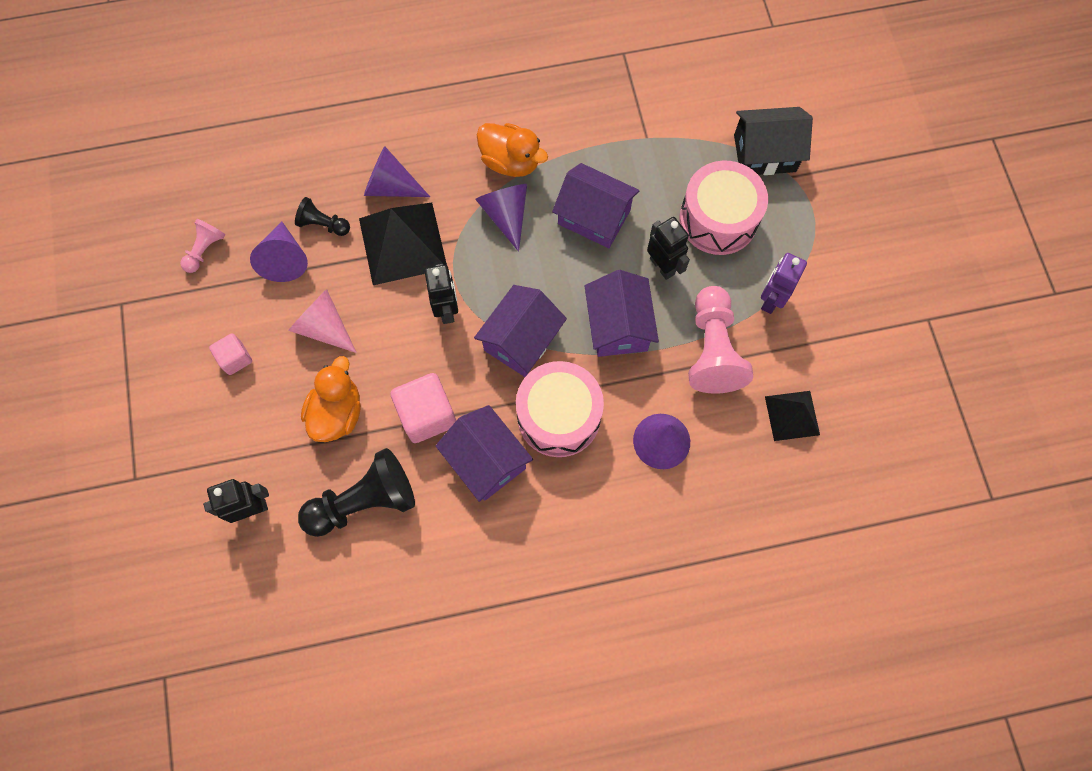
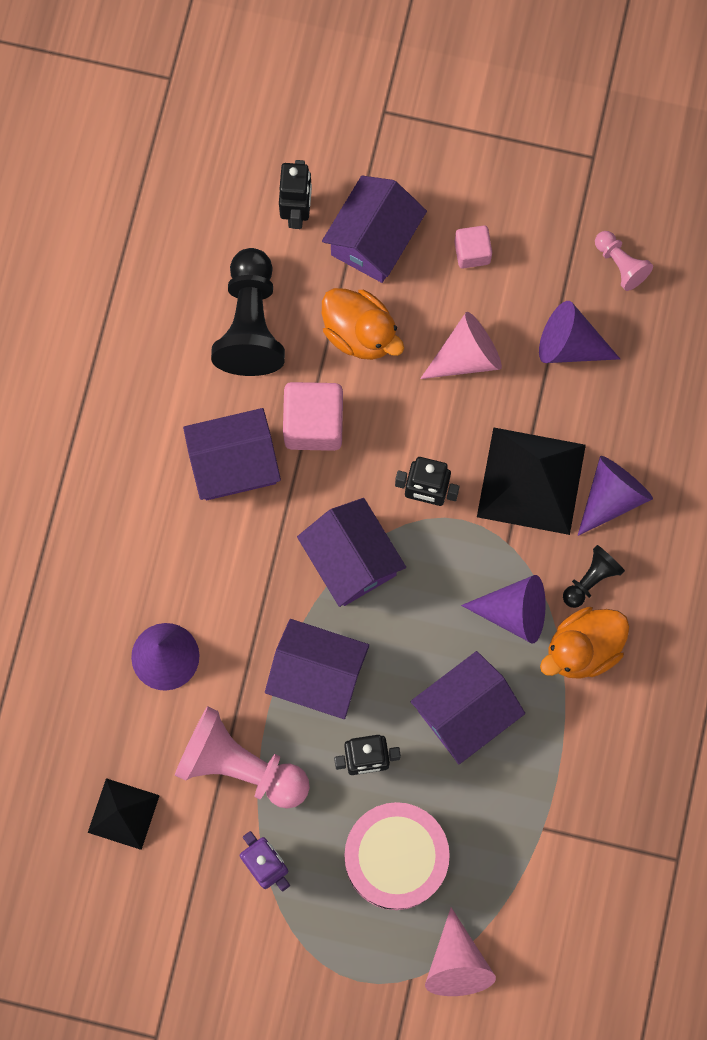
camera: 115 degrees right, 5 degrees up
black pawn [295,197,350,236] -> black pawn moved to [563,545,625,608]
pink drum [516,361,604,457] -> none
black house [734,107,813,175] -> pink cone [425,907,496,996]
none -> purple house [322,176,427,283]

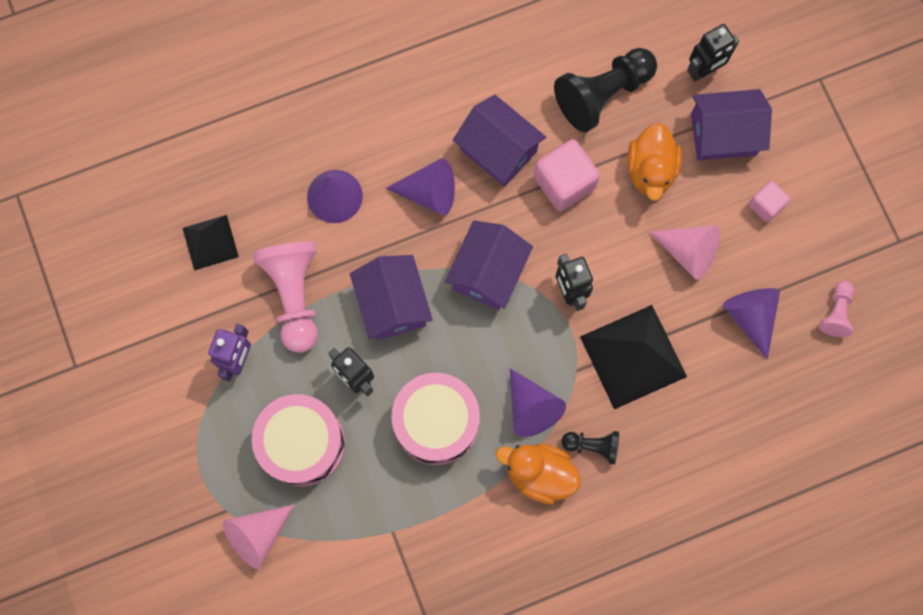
camera: 55 degrees right, 0 degrees up
purple house [410,651,525,764] -> pink drum [392,373,480,465]
purple cone [578,456,653,536] -> purple cone moved to [386,158,455,215]

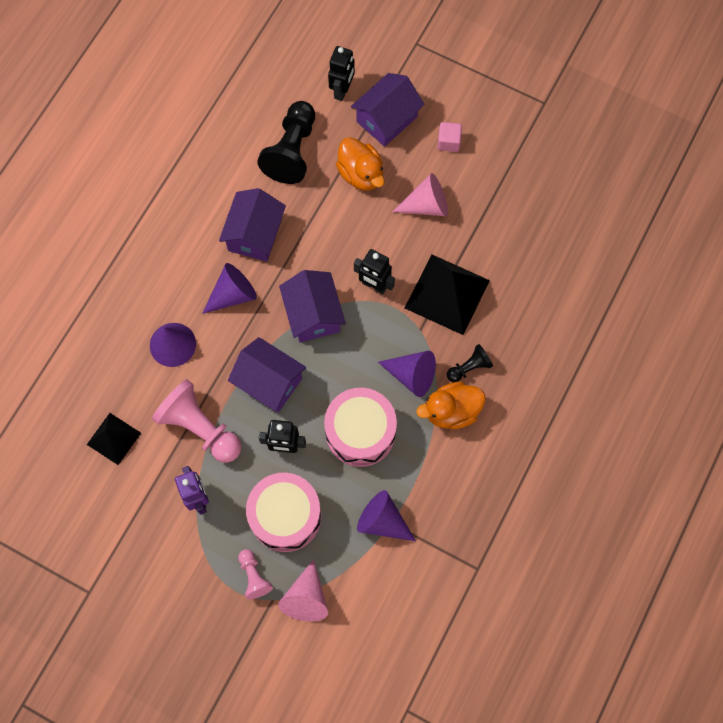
camera: 40 degrees left, 5 degrees down
purple house [453,95,546,187] -> purple house turned 75 degrees counterclockwise [219,188,286,262]
pink cube [534,139,600,211] -> none
purple cone [723,288,780,359] -> purple cone moved to [357,490,416,541]
pink pawn [819,281,854,337] -> pink pawn moved to [238,549,273,599]

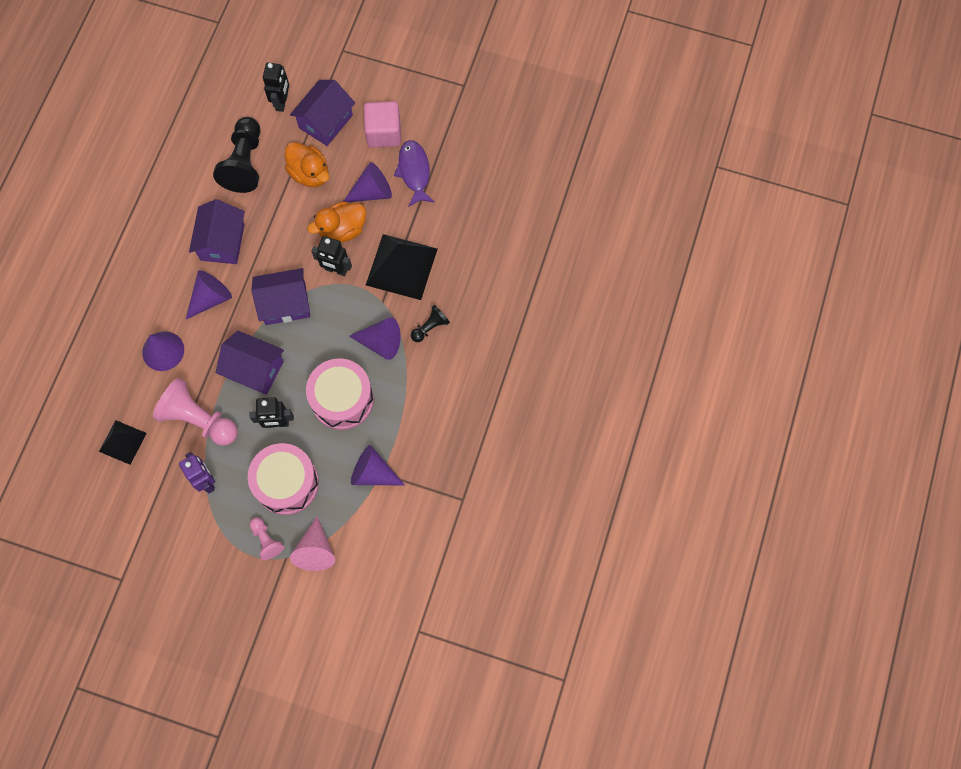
camera: 10 degrees left, 0 degrees up
purple house [279,270,346,343] -> purple house turned 75 degrees counterclockwise [251,268,310,325]
pink cone [392,173,448,216] -> purple cone [343,162,392,202]
orange duck [416,382,486,429] -> orange duck moved to [307,202,366,242]
pink cube [437,122,462,152] -> pink cube [364,101,401,148], size x1.73
none -> purple fish [394,140,434,207]

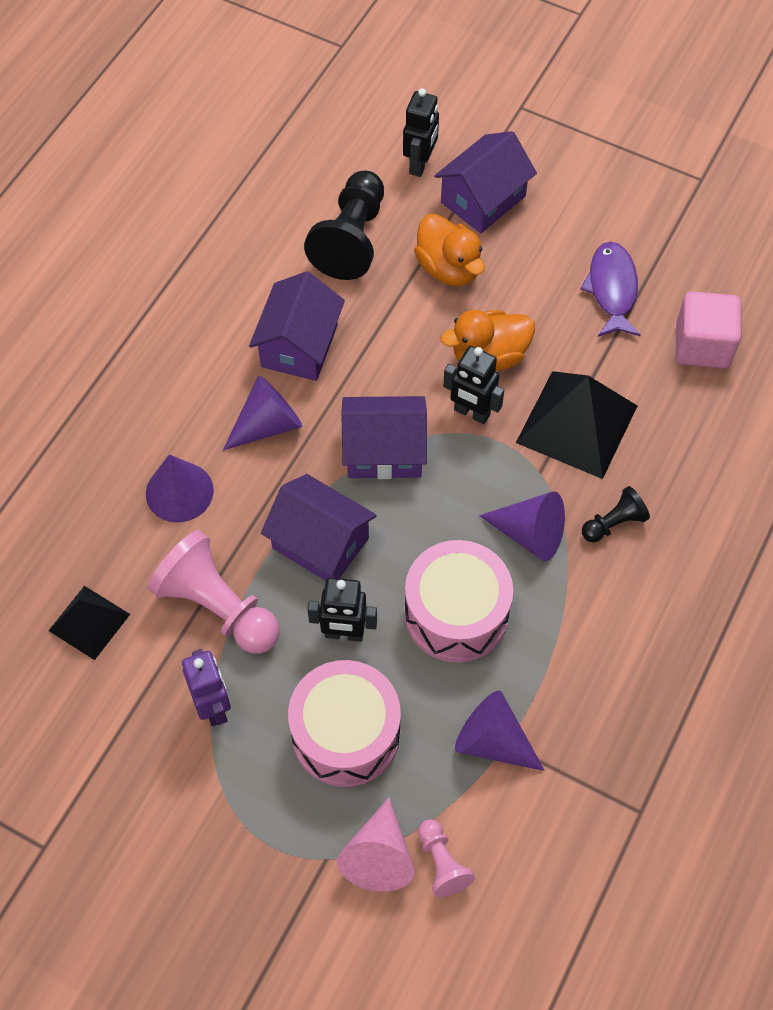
camera: 10 degrees right, 10 degrees down
pink pawn [249,517,284,560] -> pink pawn moved to [418,819,475,897]
purple cone [343,162,392,202] -> none
pink cube [364,101,401,148] -> pink cube moved to [675,291,741,368]

